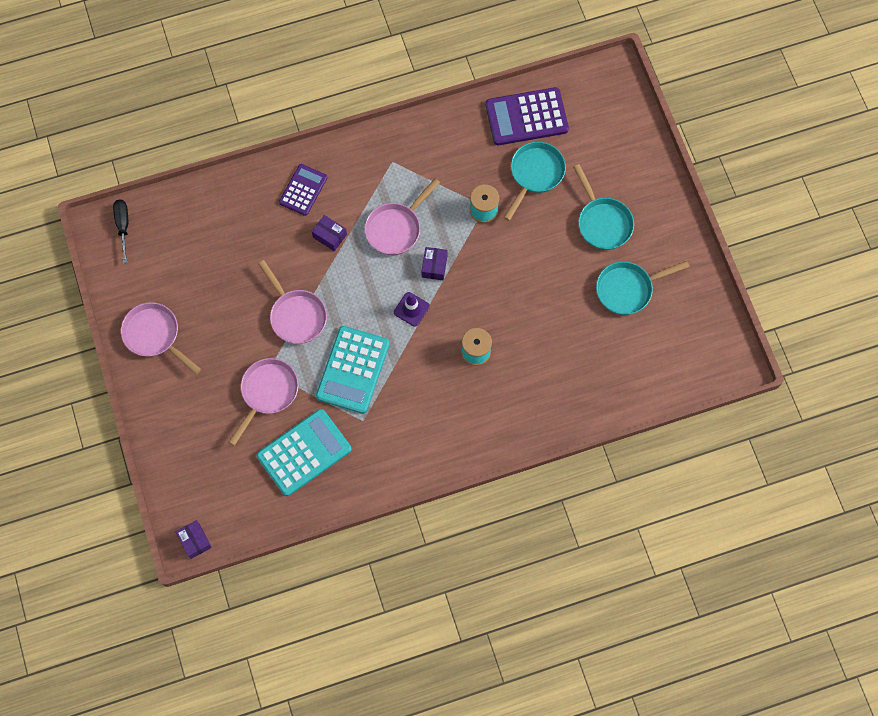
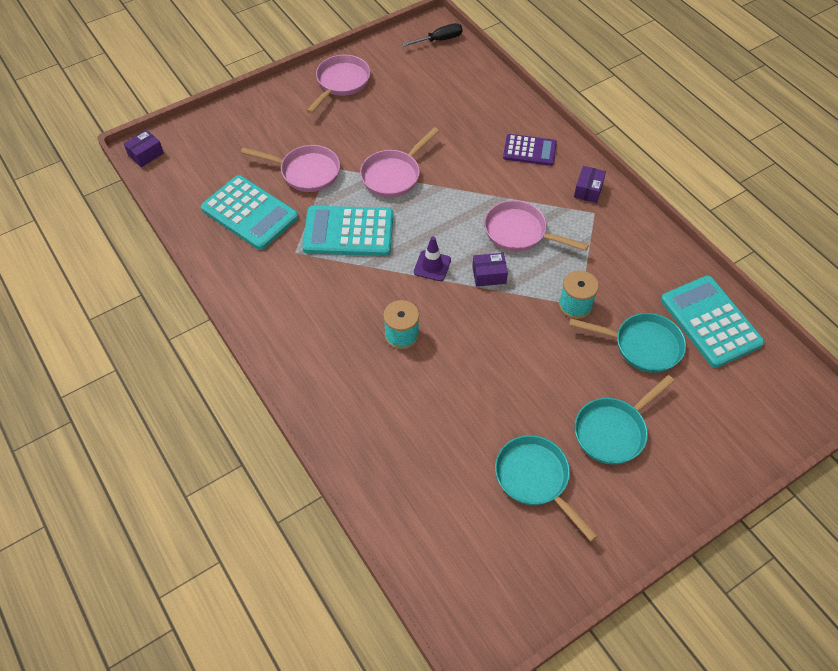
camera: 75 degrees right, 15 degrees down
purple box [312,215,347,251] -> purple box moved to [574,166,606,203]
purple calculator [485,87,569,145] -> turquoise calculator [661,275,764,368]

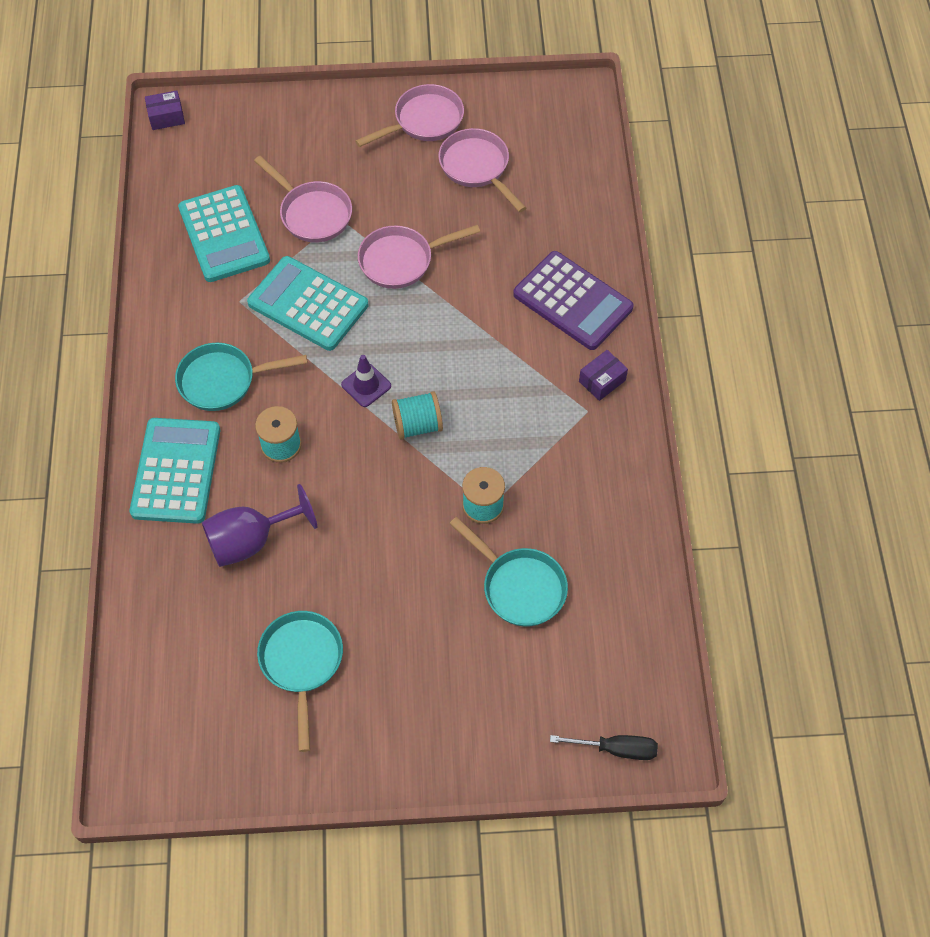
camera: 30 degrees right, 5 degrees up
black screwdriver [402,23,462,46] -> black screwdriver moved to [550,735,658,760]
purple box [472,253,508,287] -> turquoise spool [392,391,443,439]
pink pan [484,200,589,252] -> pink pan moved to [438,128,526,213]
purple calculator [503,134,557,166] -> purple calculator [513,251,634,350], size x1.61
turquoise pan [575,375,674,465] -> turquoise pan moved to [175,343,308,411]
turquoise calculator [661,275,764,368] -> turquoise calculator moved to [130,418,220,524]
none -> purple goblet [202,484,318,567]

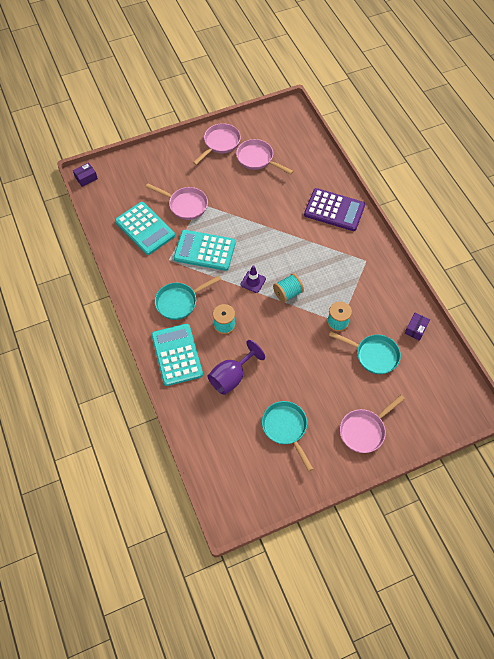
camera: 20 degrees left, 0 degrees up
pink pan [358,225,480,289] -> pink pan moved to [340,395,405,453]
black screwdriver [550,735,658,760] -> none
purple box [579,350,628,401] -> purple box moved to [405,313,430,341]

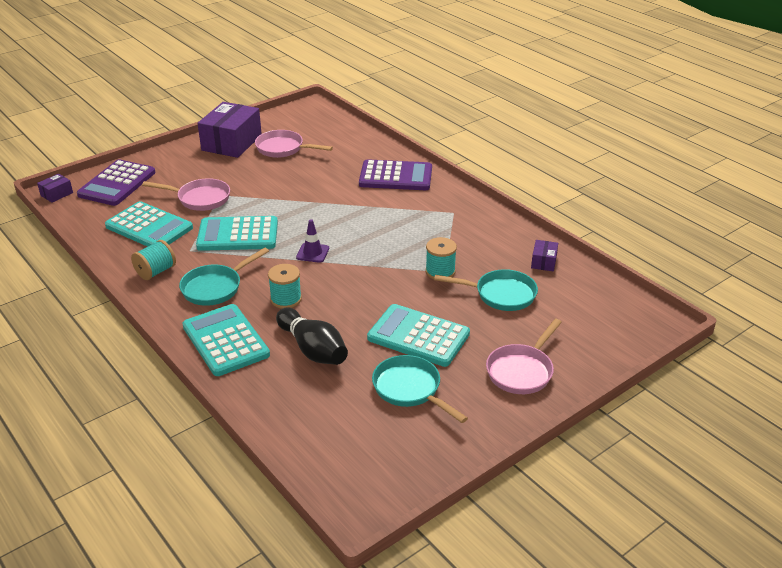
camera: 15 degrees left, 25 degrees down
pink pan [193,123,241,165] -> purple box [197,102,262,158]
purple goblet [208,340,265,395] -> black bowling pin [276,307,348,365]
turquoise spool [273,273,304,303] -> turquoise spool moved to [131,240,176,280]
none -> purple calculator [77,159,155,206]
none -> turquoise calculator [367,304,470,367]

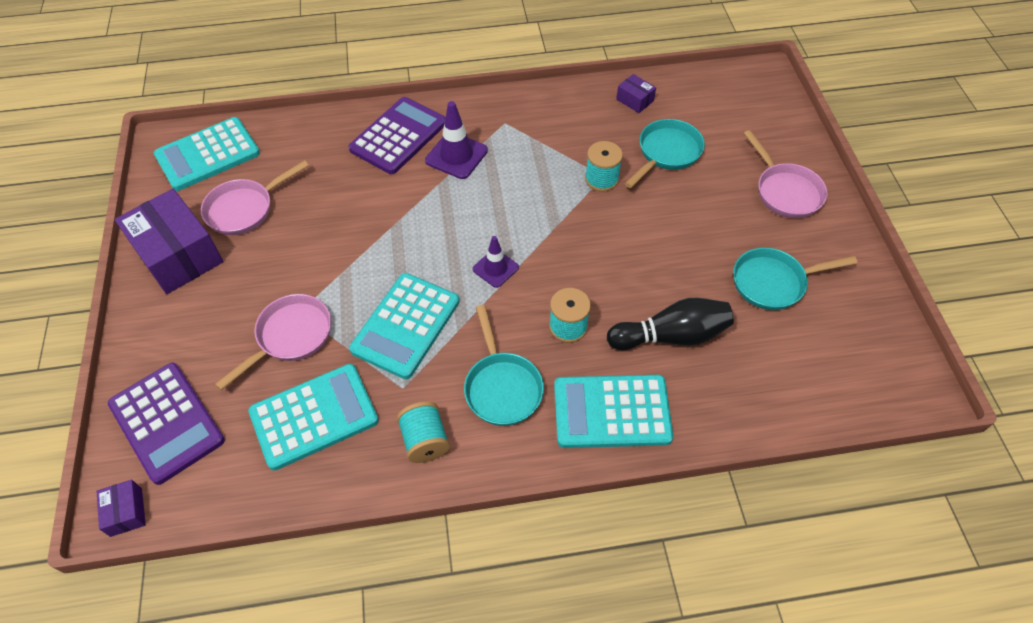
camera: 60 degrees left, 20 degrees up
turquoise calculator [367,304,470,367] -> turquoise calculator moved to [154,117,260,191]
none -> purple traffic cone [425,101,488,179]

